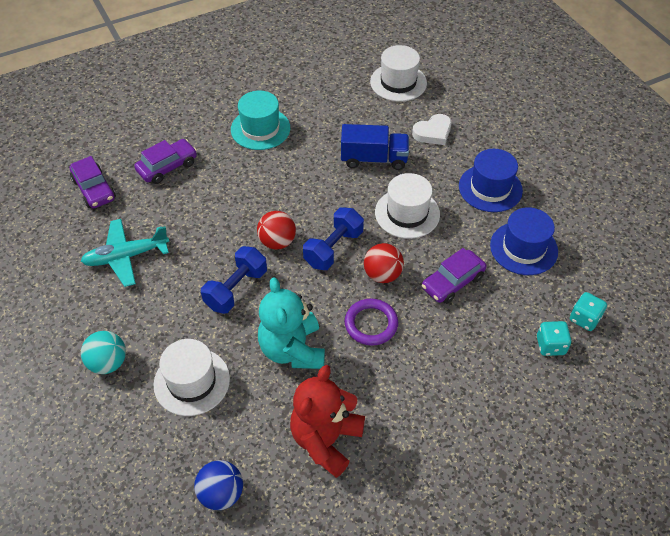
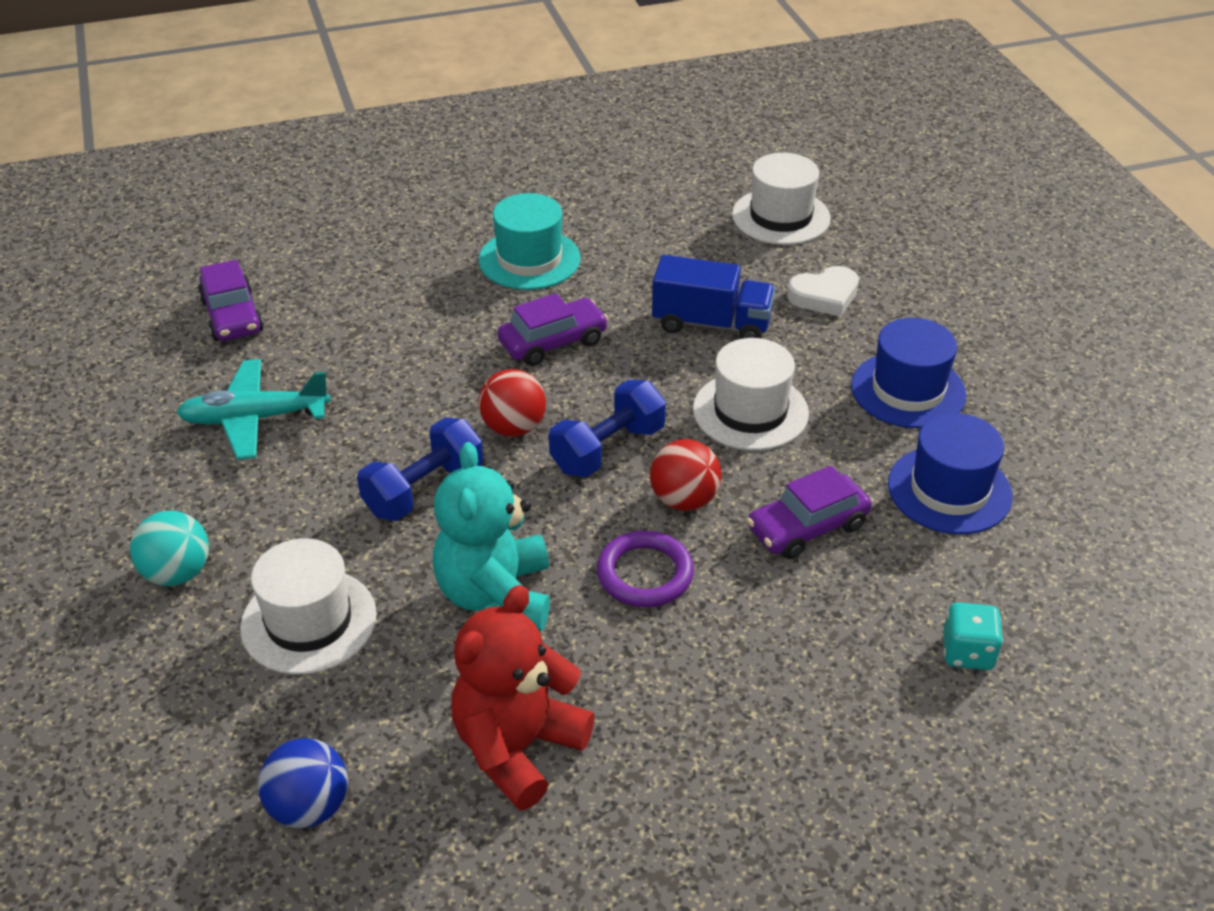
camera: 10 degrees right, 10 degrees down
purple car [134,139,197,184] -> purple car moved to [497,293,608,366]
turquoise dice [570,292,607,331] -> none

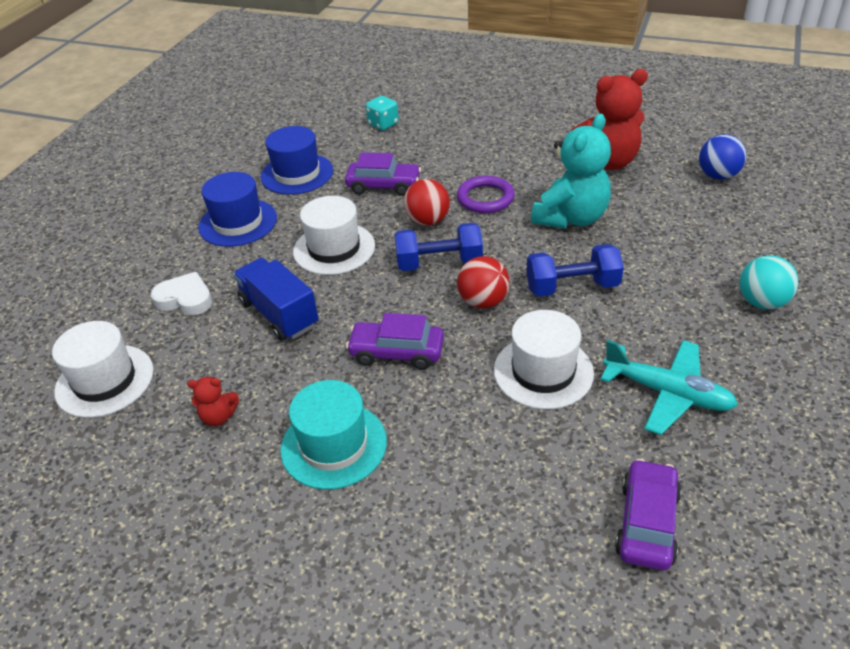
camera: 140 degrees left, 0 degrees up
white hat [240,538,377,675] -> white hat moved to [494,310,594,409]
none -> red teddy bear [187,377,239,426]

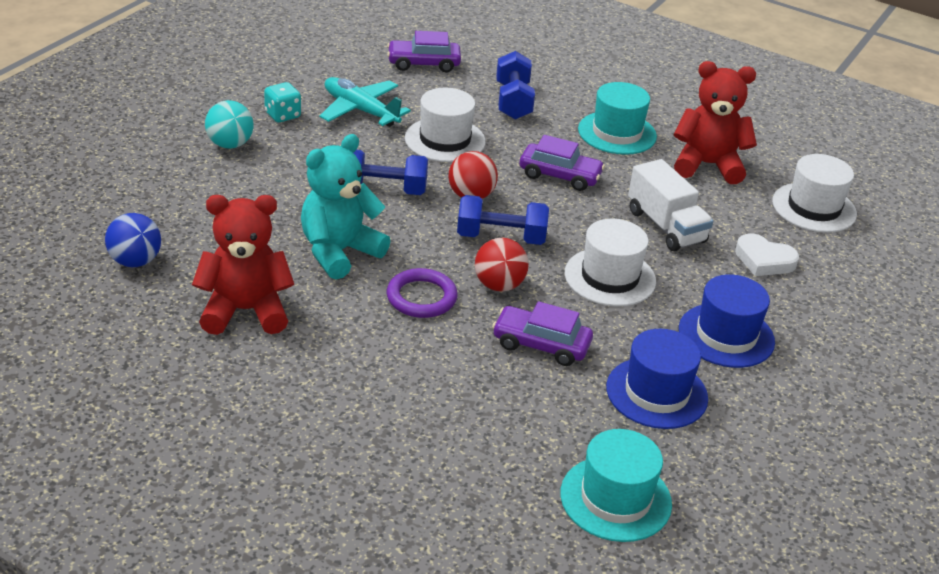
camera: 175 degrees left, 5 degrees down
red teddy bear [187,377,239,426] -> red teddy bear [673,61,757,184], size x2.20
blue truck [233,258,319,341] -> white truck [628,159,713,251]
turquoise dice [366,96,399,130] -> turquoise dice moved to [264,82,301,122]
purple car [615,459,682,571] -> purple car turned 60 degrees clockwise [387,31,461,73]
none -> blue dumbbell [496,51,535,119]
none -> turquoise hat [560,429,672,542]

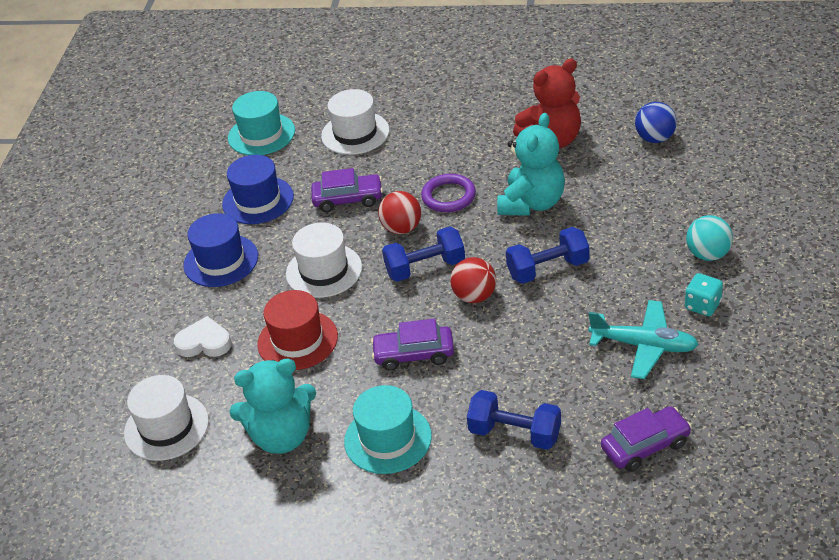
camera: 165 degrees right, 5 degrees up
white hat [405,88,486,162] -> white hat moved to [321,89,389,155]
blue dumbbell [496,51,535,119] -> blue dumbbell turned 45 degrees counterclockwise [467,390,561,450]
white truck [628,159,713,251] -> red hat [257,290,338,370]
red teddy bear [673,61,757,184] -> turquoise teddy bear [229,358,316,454]

